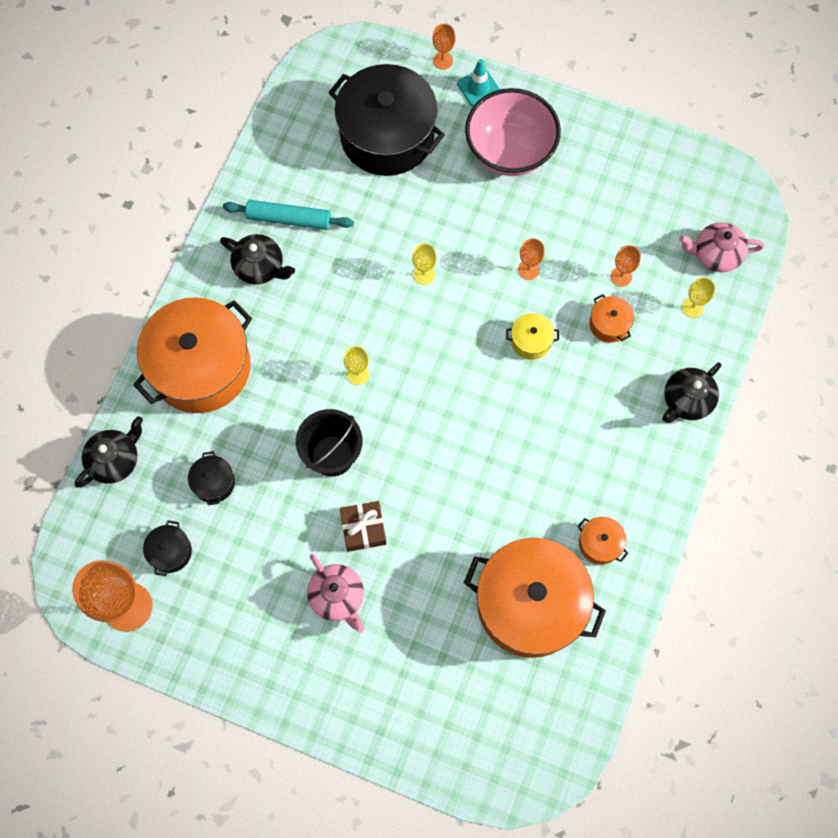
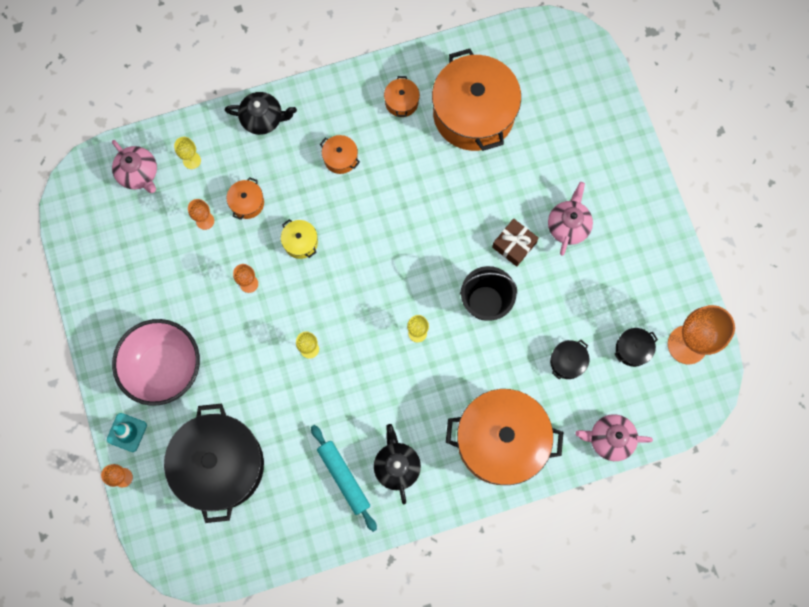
camera: 130 degrees left, 5 degrees up
black teapot [75,416,143,488] -> pink teapot [575,414,653,461]
none -> orange pot [320,135,360,174]

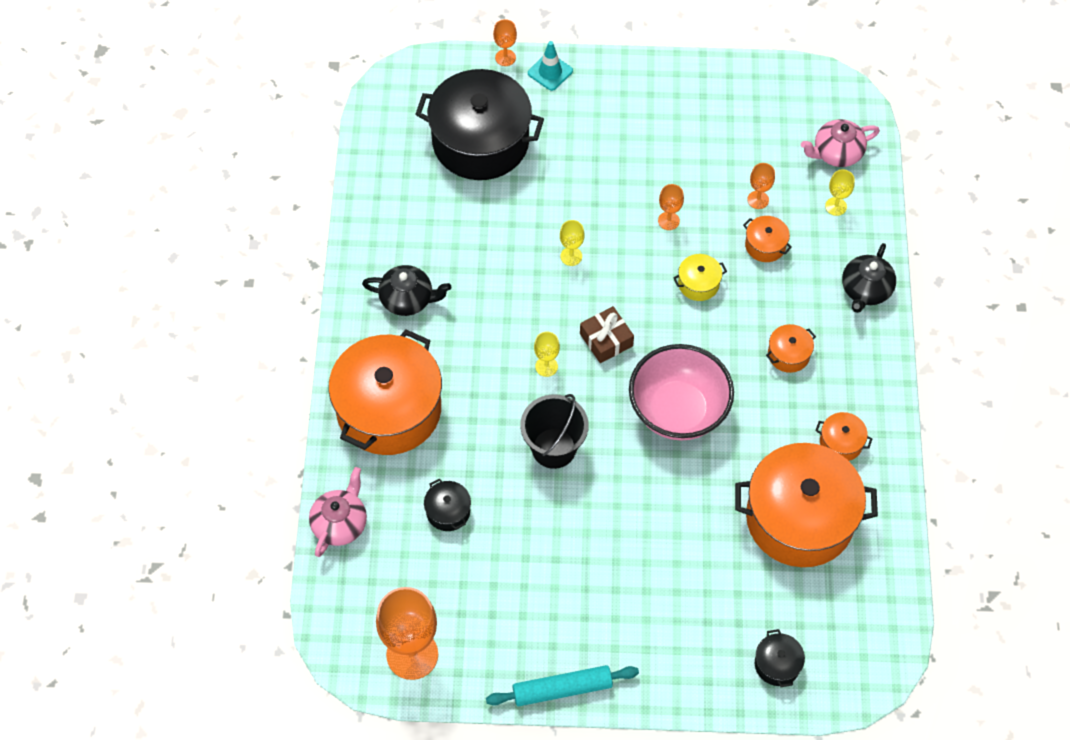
camera: 110 degrees right, 15 degrees down
pink bowl [112,319,200,406] -> pink bowl moved to [629,344,734,441]
turquoise rolling pin [311,425,377,532] -> turquoise rolling pin moved to [486,665,639,706]
brown gift [492,219,539,267] -> brown gift moved to [580,306,634,363]
pink teapot [548,182,593,256] -> none
black pot [615,328,658,367] -> black pot moved to [755,629,805,687]

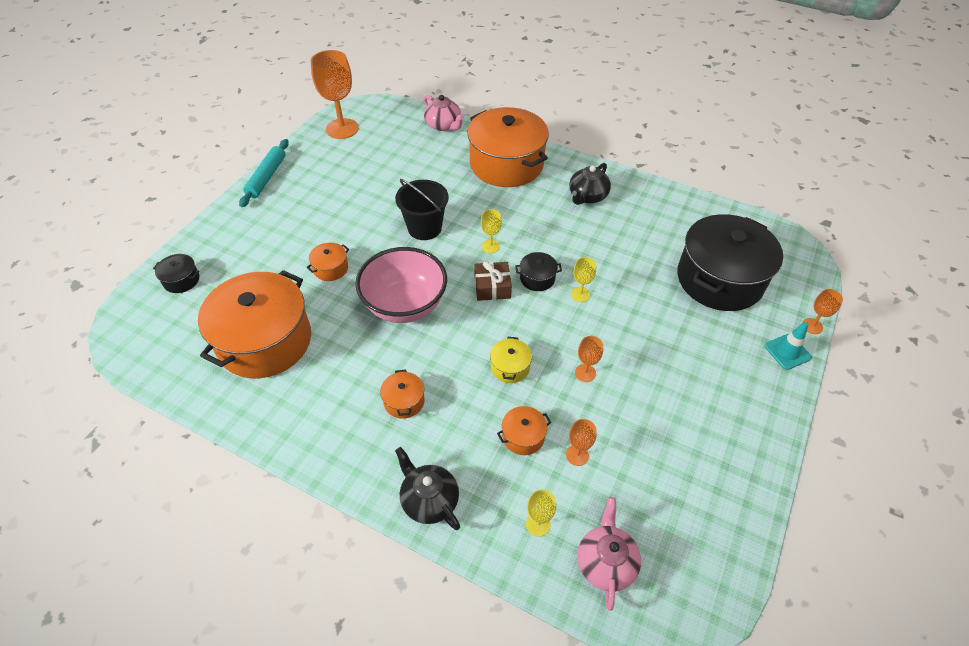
camera: 115 degrees right, 10 degrees down
black pot [424,479,471,531] -> black pot moved to [515,252,562,291]
orange pot [815,412,873,461] -> orange pot moved to [307,243,349,281]

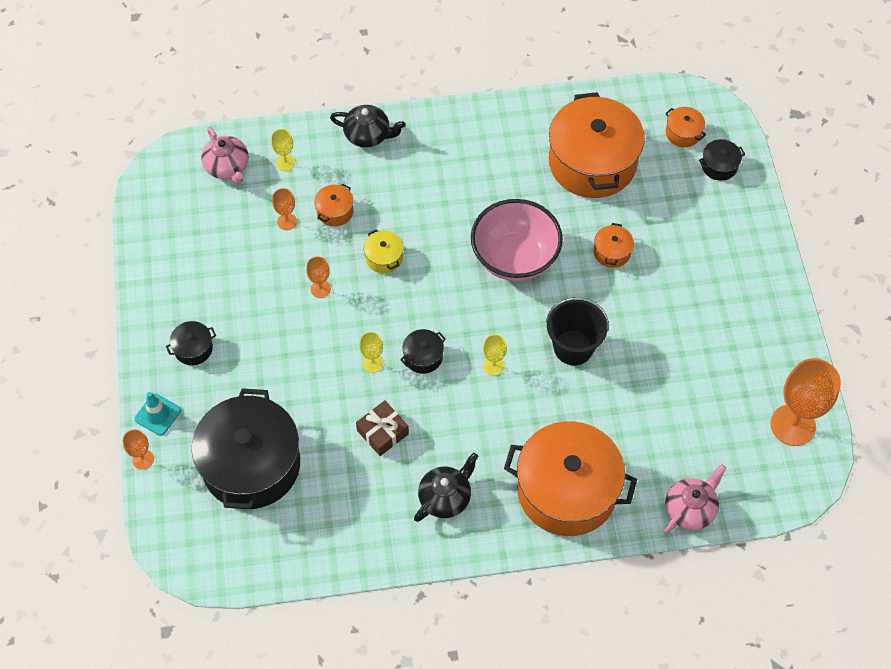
camera: 145 degrees right, 10 degrees up
turquoise rolling pin [239,139,289,207] -> none
orange pot [380,369,424,419] -> orange pot moved to [665,107,706,147]
pink teapot [423,95,464,131] -> pink teapot turned 120 degrees clockwise [664,464,726,534]
brown gift [474,262,512,301] -> brown gift moved to [356,400,409,456]
black teapot [569,163,611,205] -> black teapot turned 45 degrees clockwise [414,453,478,522]
none -> black pot [166,321,216,365]

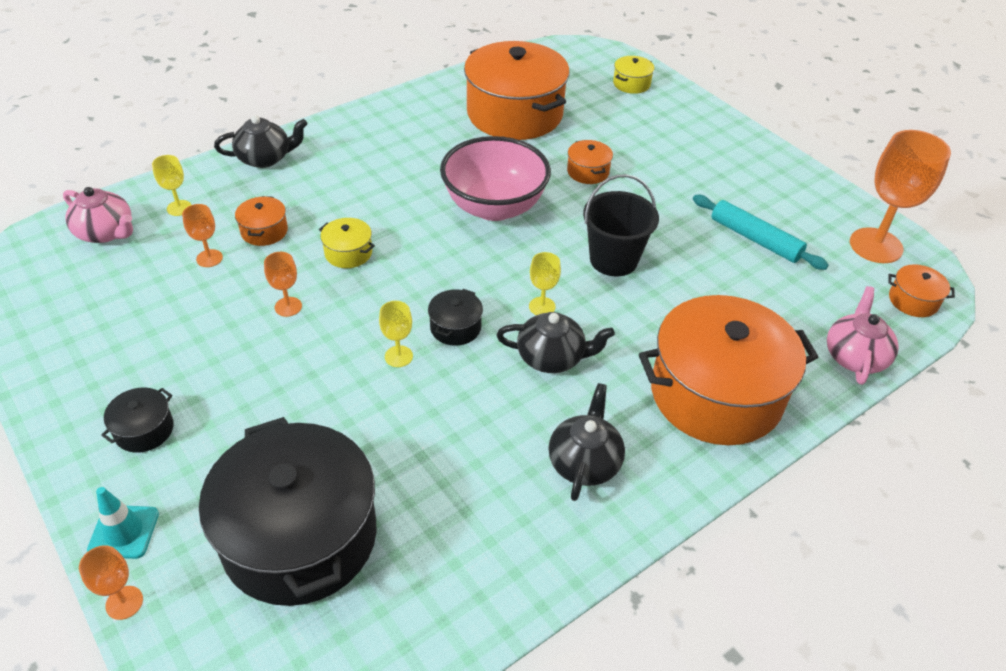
camera: 30 degrees left, 15 degrees down
brown gift [356,400,409,456] -> none
orange pot [665,107,706,147] -> orange pot moved to [888,264,955,317]
black pot [699,139,745,181] -> yellow pot [613,56,654,94]
none -> black teapot [496,312,615,373]
none -> turquoise rolling pin [693,195,829,270]

